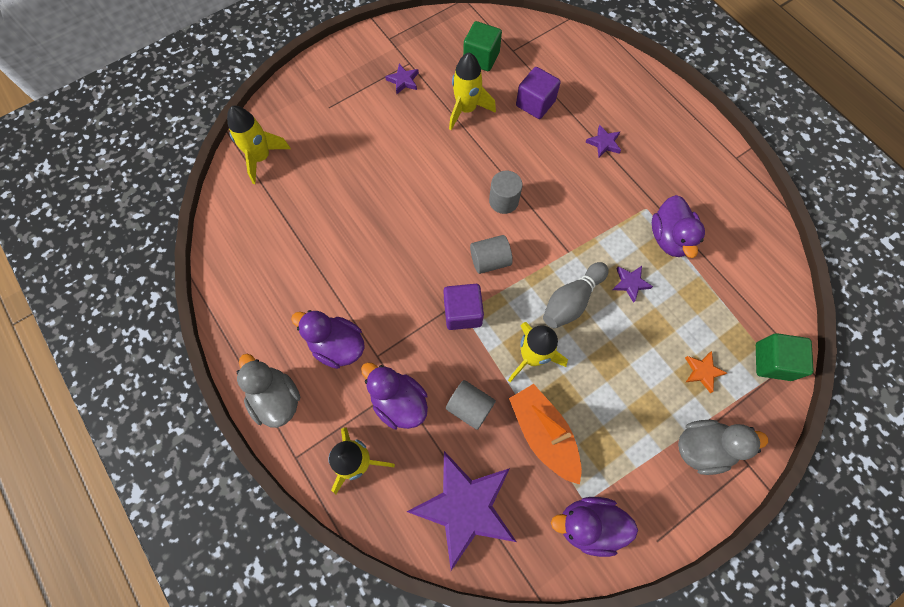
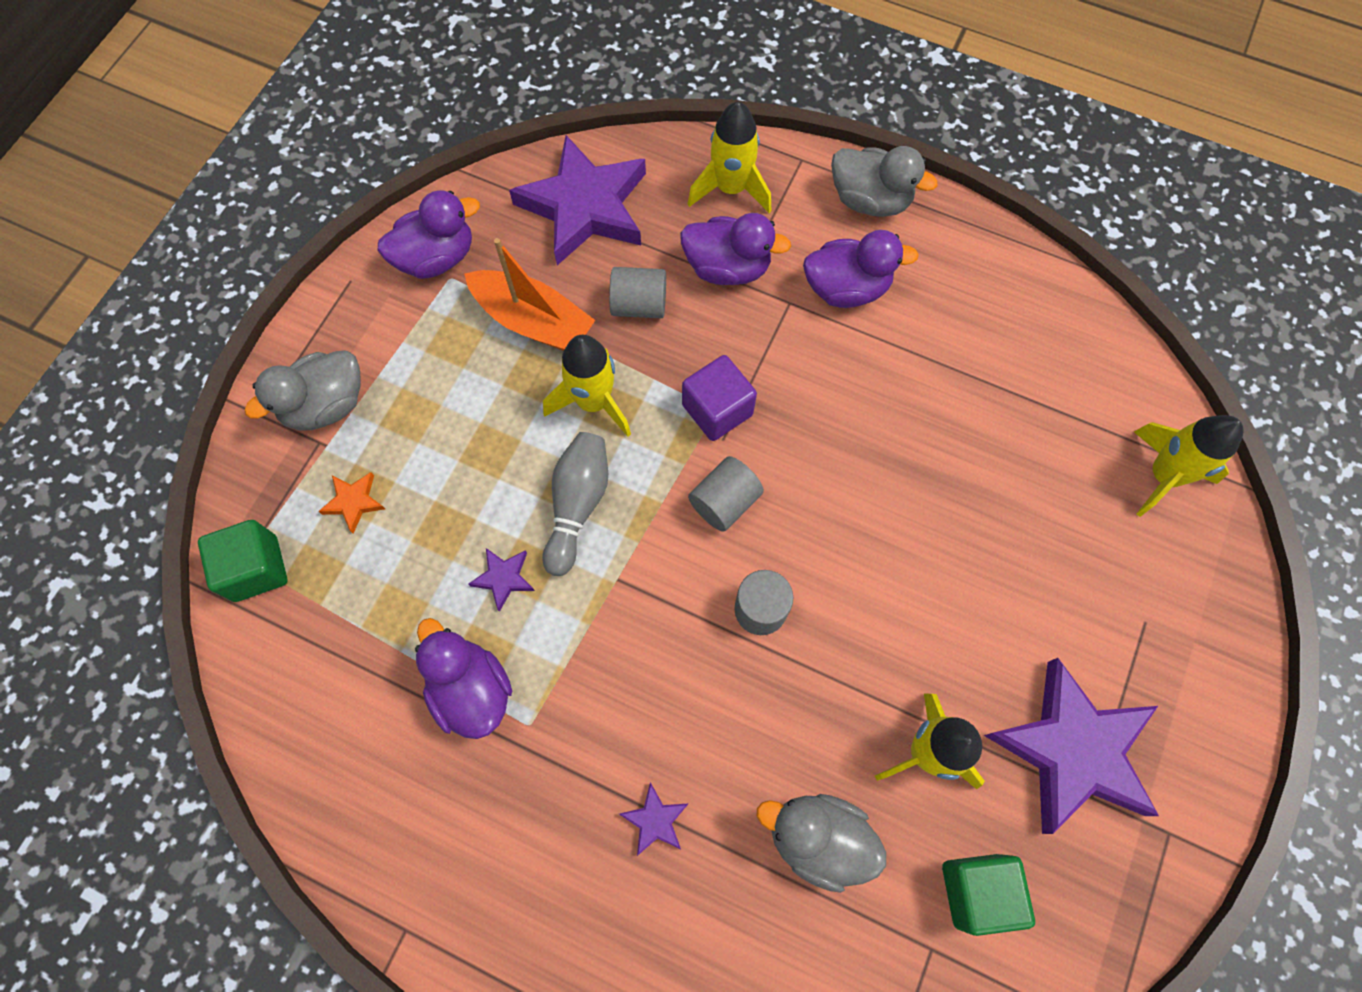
camera: 150 degrees right, 0 degrees up
purple star [385,64,419,94] -> purple star [984,658,1159,834], size x2.45
purple cube [516,67,561,119] -> grey duck [757,794,886,893]

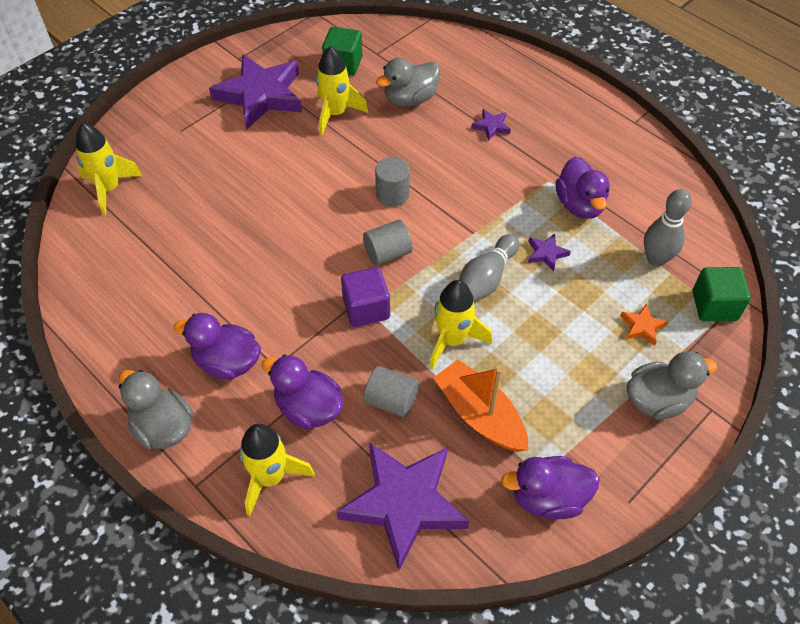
camera: 160 degrees left, 15 degrees down
grey duck [757,794,886,893] -> grey duck turned 105 degrees clockwise [376,58,440,107]
none -> grey bowling pin [644,189,692,267]

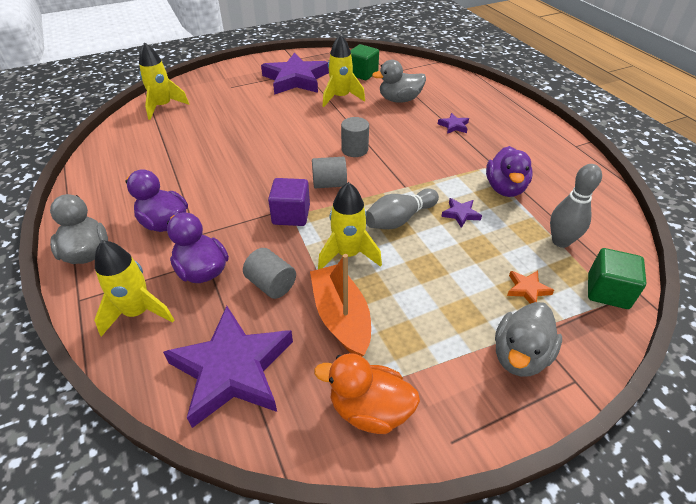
camera: 20 degrees right, 10 degrees down
purple duck [501,456,600,519] -> orange duck [314,353,420,434]
grey duck [627,351,718,420] -> grey duck turned 120 degrees clockwise [495,302,562,377]

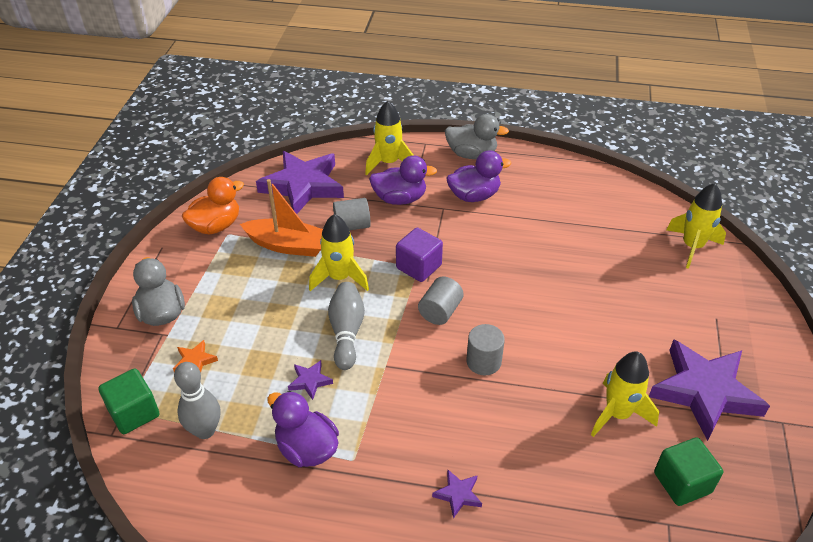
camera: 125 degrees right, 0 degrees up
grey duck [372,60,426,103] -> none

